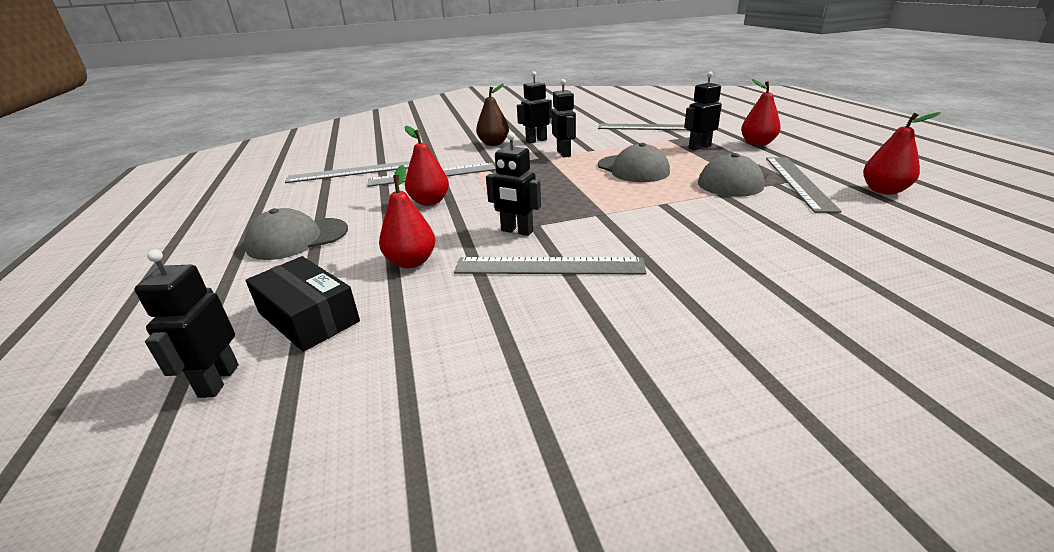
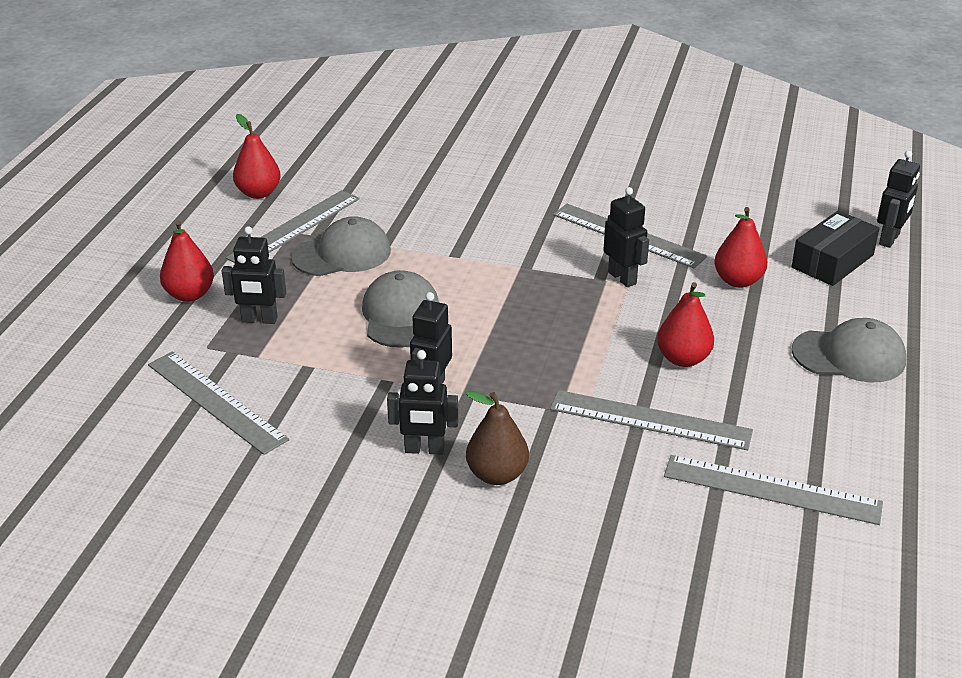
camera: 150 degrees left, 5 degrees up
black box [245,256,360,352] -> black box turned 60 degrees clockwise [791,211,880,286]

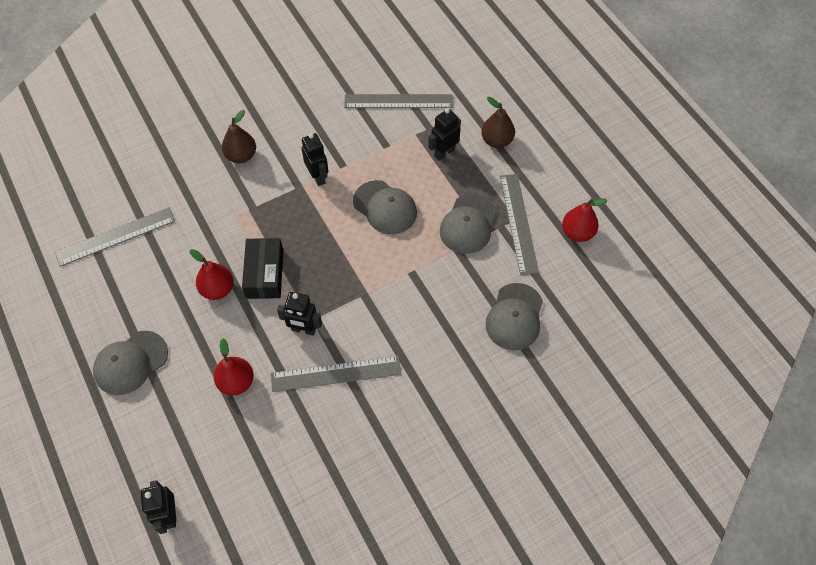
camera: 135 degrees right, 25 degrees up
red pear [160,221,214,302] -> brown pear [481,97,515,148]
black robot [387,350,458,455] -> none
grey ruler [550,390,753,450] -> none
black box [791,211,880,286] -> black box moved to [242,238,283,299]
none -> grey cap [485,283,543,350]

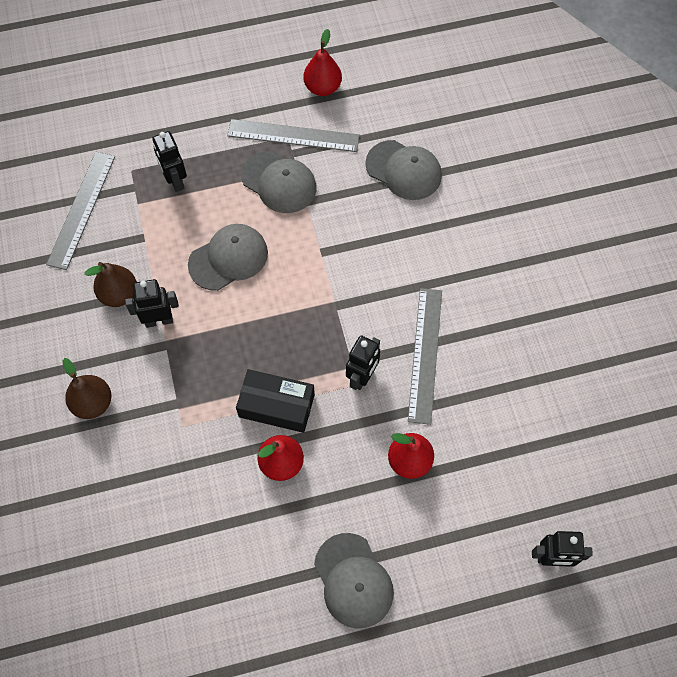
camera: 75 degrees left, 5 degrees up
grey ruler [55,207,175,267] -> none
brown pear [481,97,515,148] -> brown pear moved to [85,262,137,307]

